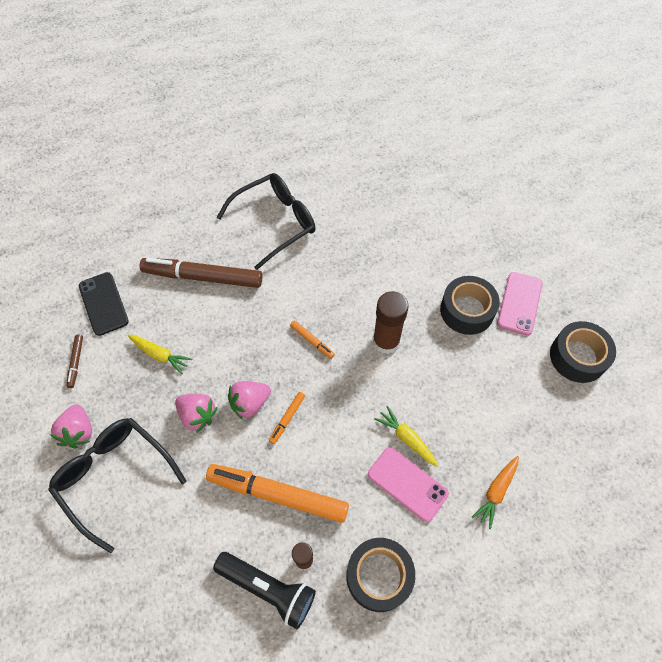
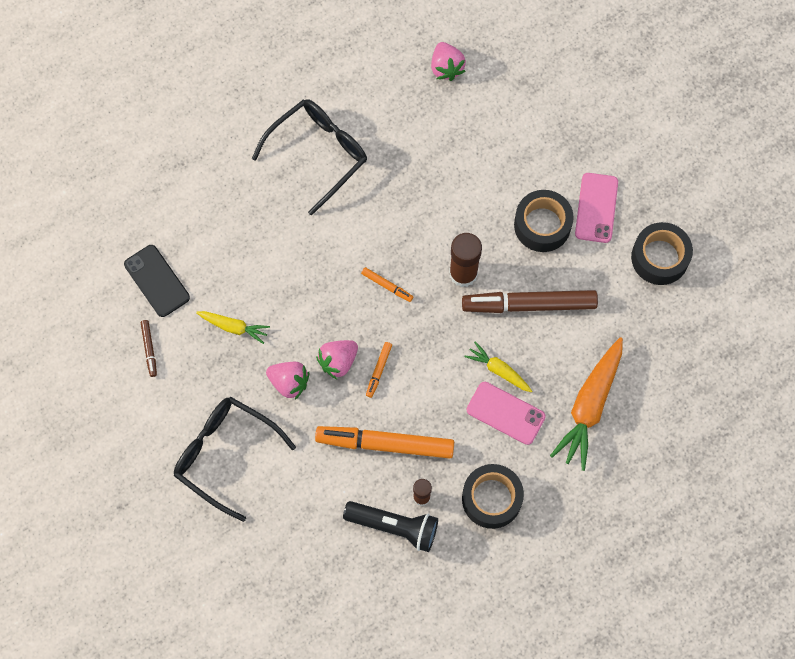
camera: 10 degrees left, 10 degrees up
pink strawberry [50,404,92,449] -> pink strawberry moved to [431,42,466,81]
brown marker [140,258,262,288] -> brown marker moved to [462,290,598,313]
orange carrot [472,456,519,529] -> orange carrot [550,337,623,471], size x1.86

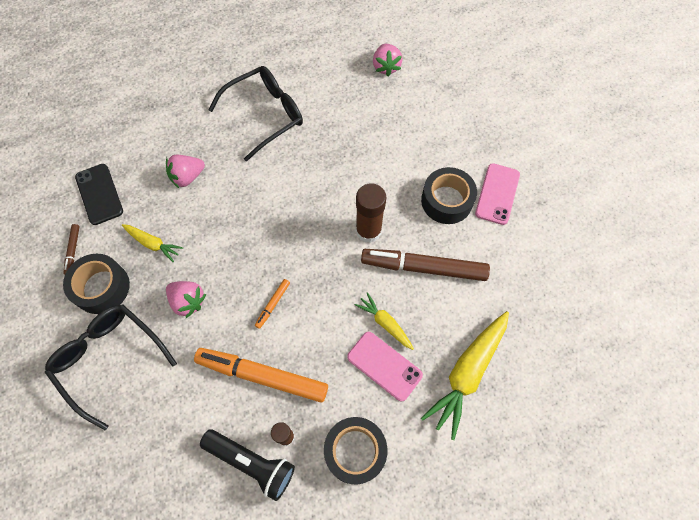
camera: 10 degrees right, 5 degrees down
pink strawberry [316,340,358,379] -> pink strawberry moved to [166,155,205,188]
orange marker [361,267,413,302] -> none
orange carrot [550,337,623,471] -> yellow carrot [421,311,509,440]
black tape [631,222,693,285] -> black tape moved to [63,254,130,314]

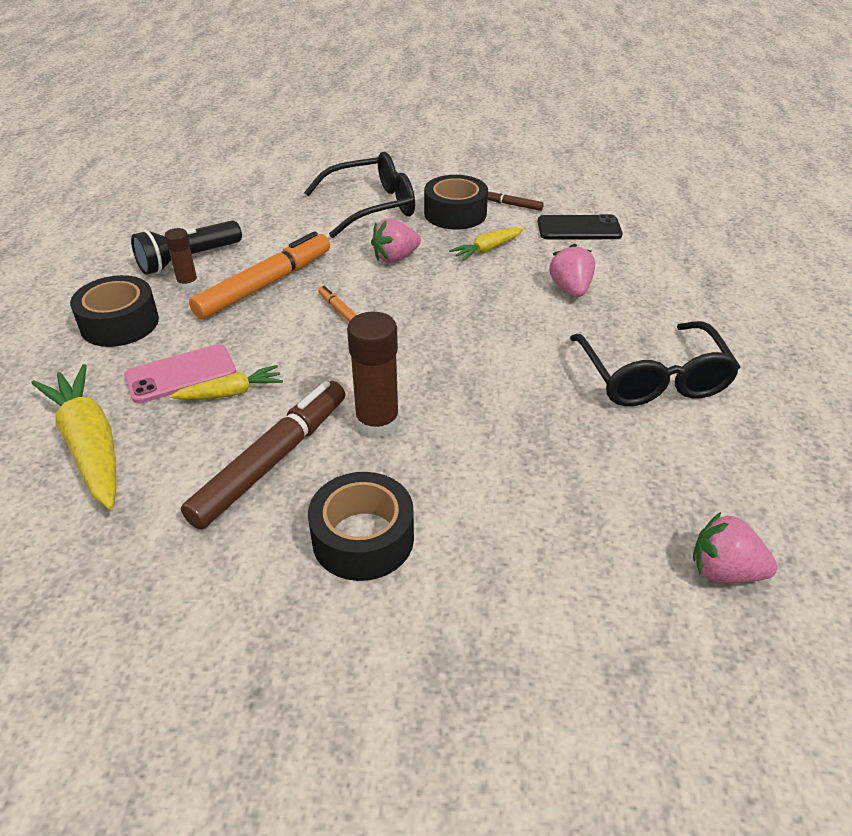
camera: 115 degrees right, 25 degrees down
pink phone [475,163,520,225] -> none

